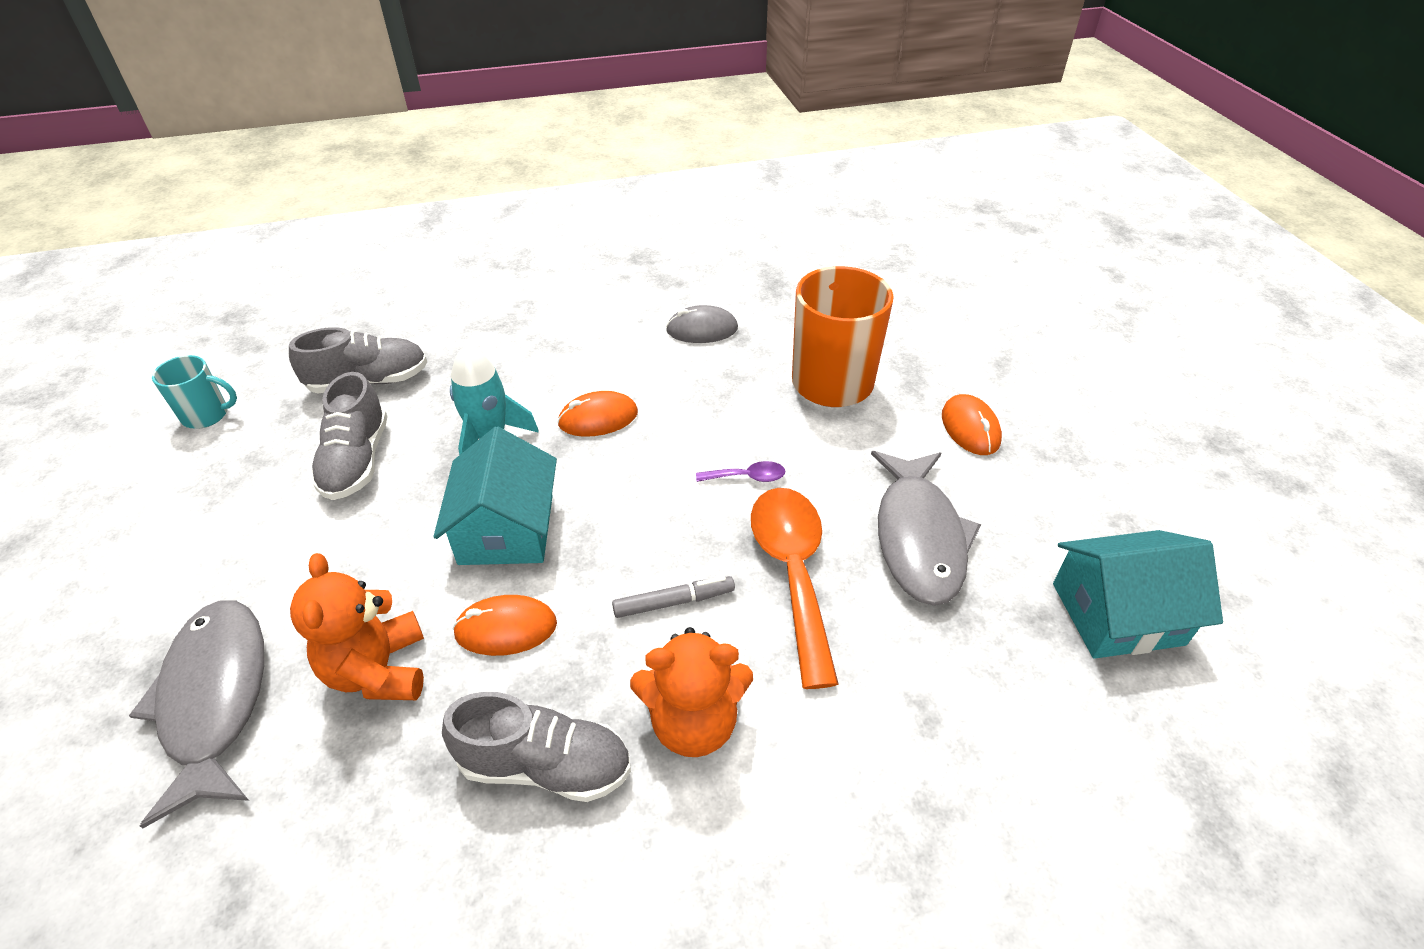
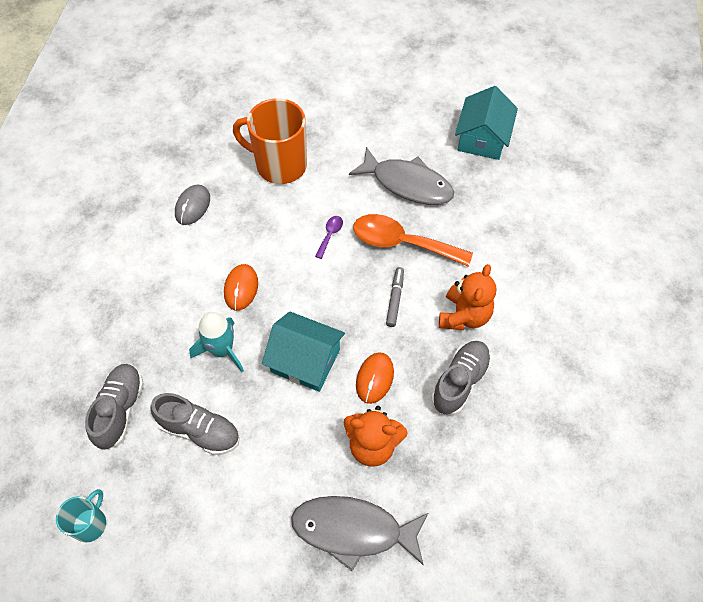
camera: 65 degrees left, 15 degrees up
orange mouse [942,394,1002,455] -> none

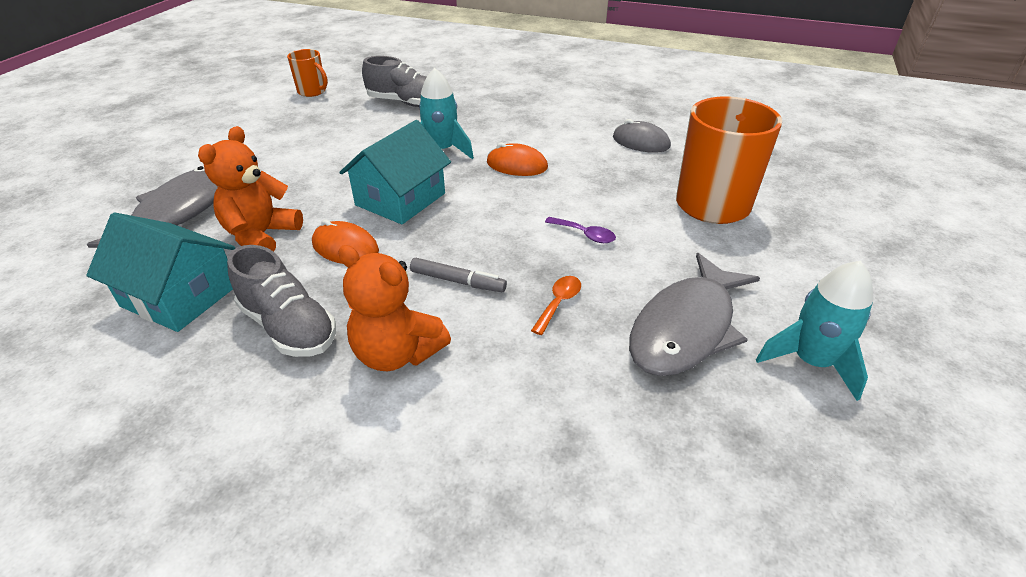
camera: 100 degrees right, 20 degrees down
turquoise mug [56,489,106,542] -> orange mug [287,49,328,97]
grey shoe [150,393,240,455] -> none
orange spoon [353,214,473,267] -> orange spoon [531,276,581,335], size x0.43
turquoise house [455,86,518,160] -> turquoise house moved to [86,212,235,332]
none -> turquoise rocket [756,261,873,401]

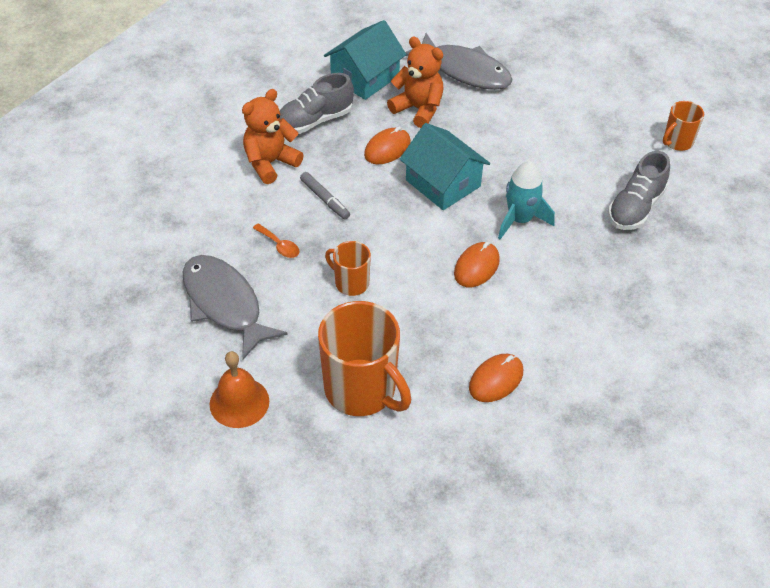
camera: 105 degrees right, 10 degrees up
grey marker [410,258,507,292] -> grey marker turned 75 degrees counterclockwise [300,172,350,220]
purple spoon [545,217,616,243] -> orange mug [325,241,371,296]
grey mouse [613,119,671,153] -> orange mouse [469,354,523,402]
turquoise rocket [756,261,873,401] -> none
none -> orange bell [210,351,269,428]

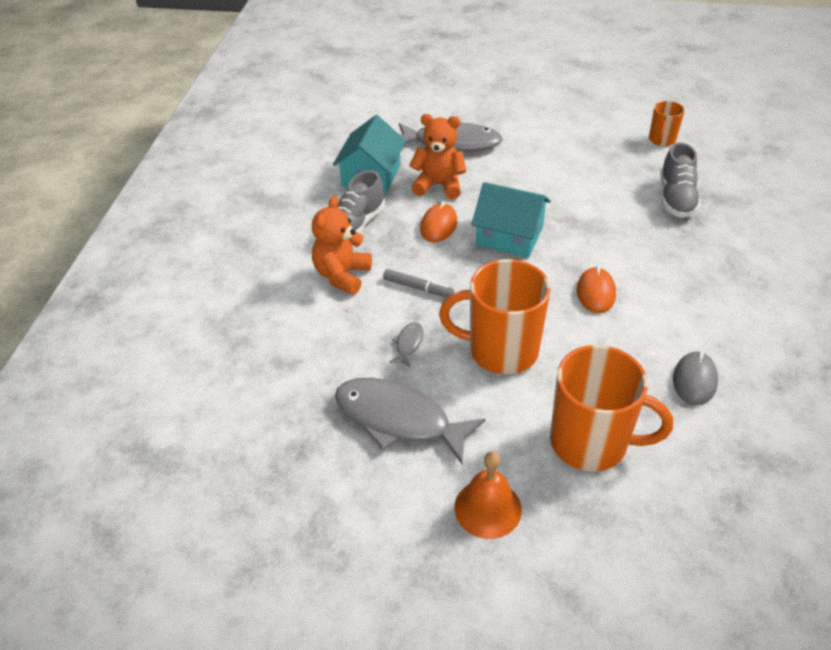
camera: 25 degrees left, 5 degrees down
orange spoon [253,223,300,258] -> grey fish [389,322,423,367]
orange mug [325,241,371,296] -> orange mug [439,259,551,374], size x1.94
orange mouse [469,354,523,402] -> grey mouse [673,351,718,405]
turquoise rocket [498,161,555,239] -> none

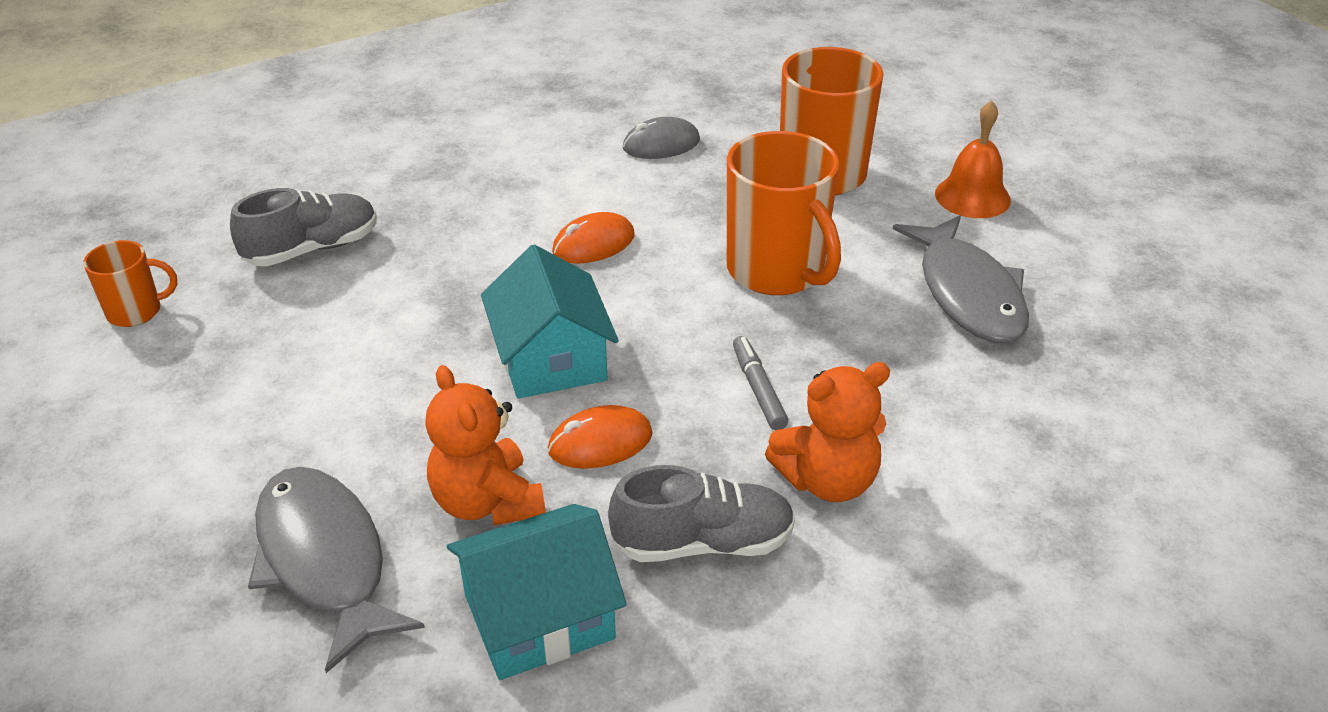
camera: 130 degrees left, 5 degrees down
grey fish [389,322,423,367] -> none

